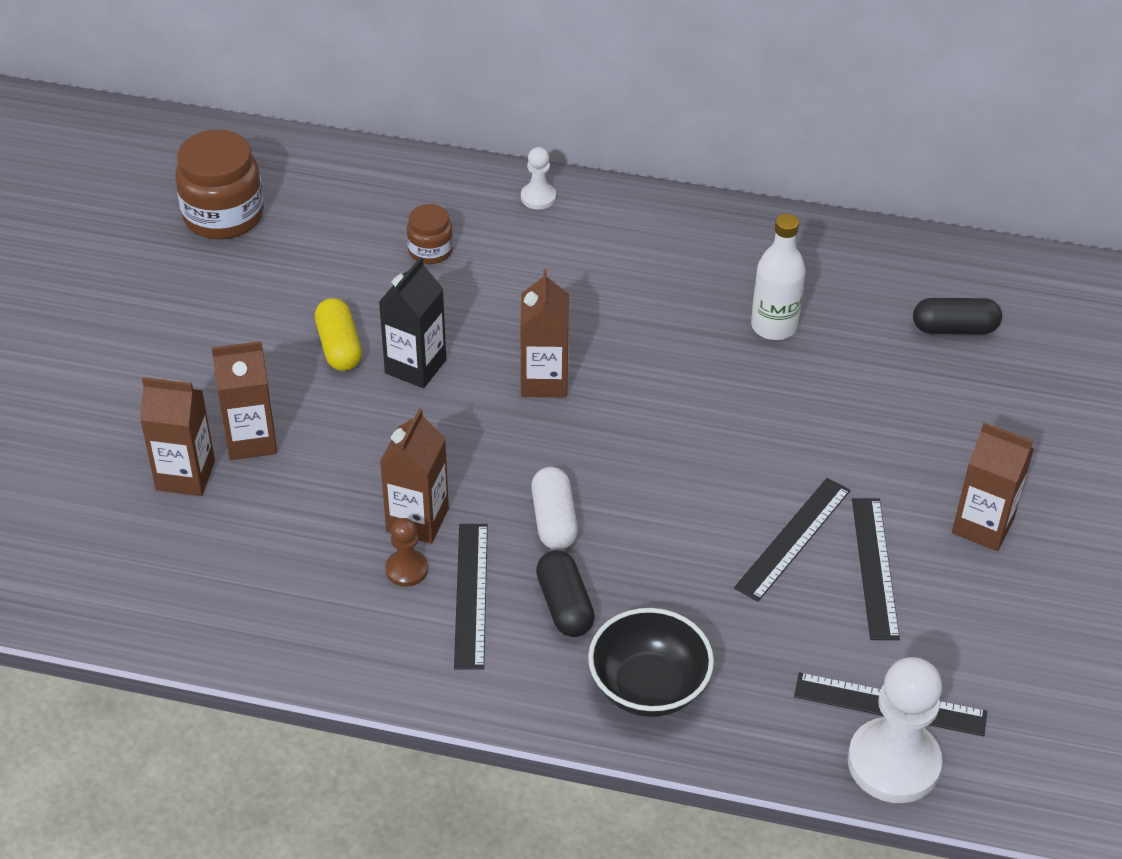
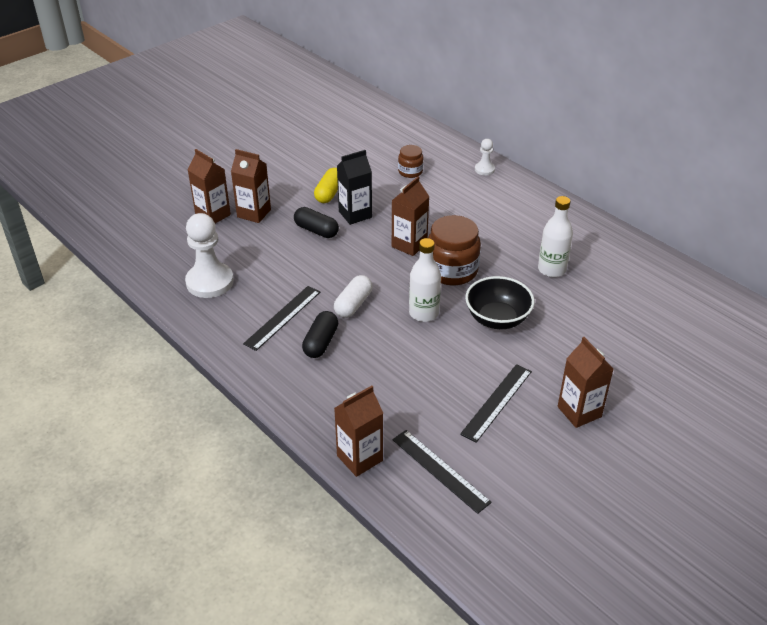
camera: 35 degrees right, 5 degrees down
brown jar [175,130,264,239] -> brown jar moved to [428,215,481,285]
brown carton [380,408,449,544] -> brown carton moved to [334,386,383,477]
brown pawn [385,518,428,587] -> none
black bowl [588,608,714,717] -> black bowl moved to [465,276,535,329]
black ruler [734,478,851,602] -> none
white pawn [848,657,943,803] -> white pawn moved to [185,213,234,298]
black capsule [913,298,1002,334] -> black capsule moved to [294,207,339,238]
none -> white bottle [409,238,441,322]

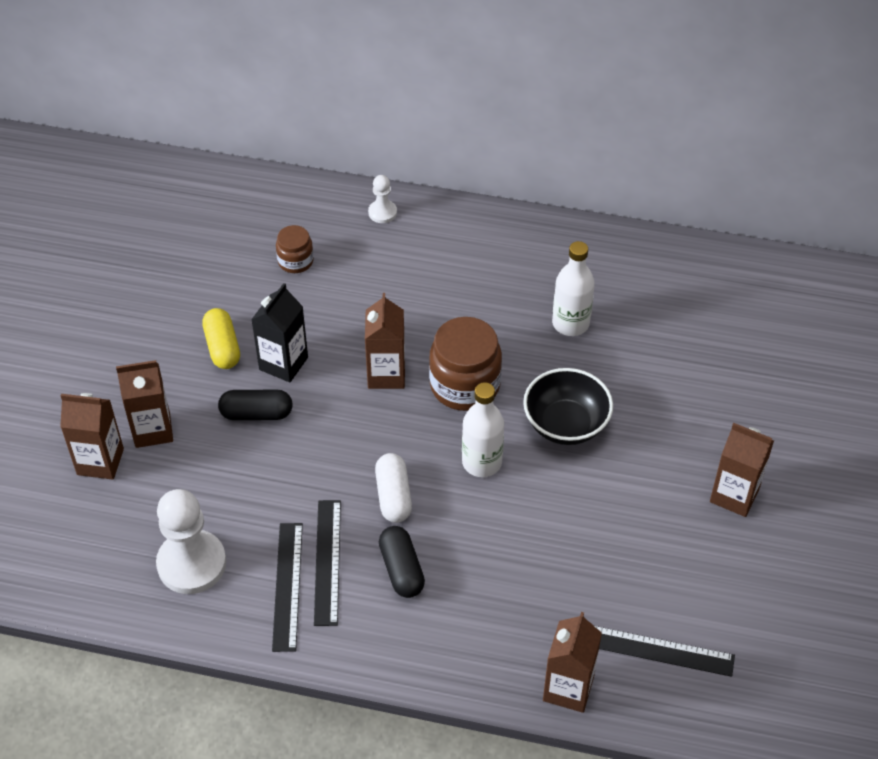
camera: 35 degrees left, 10 degrees up
black ruler [460,364,532,443] -> black ruler moved to [272,523,303,652]

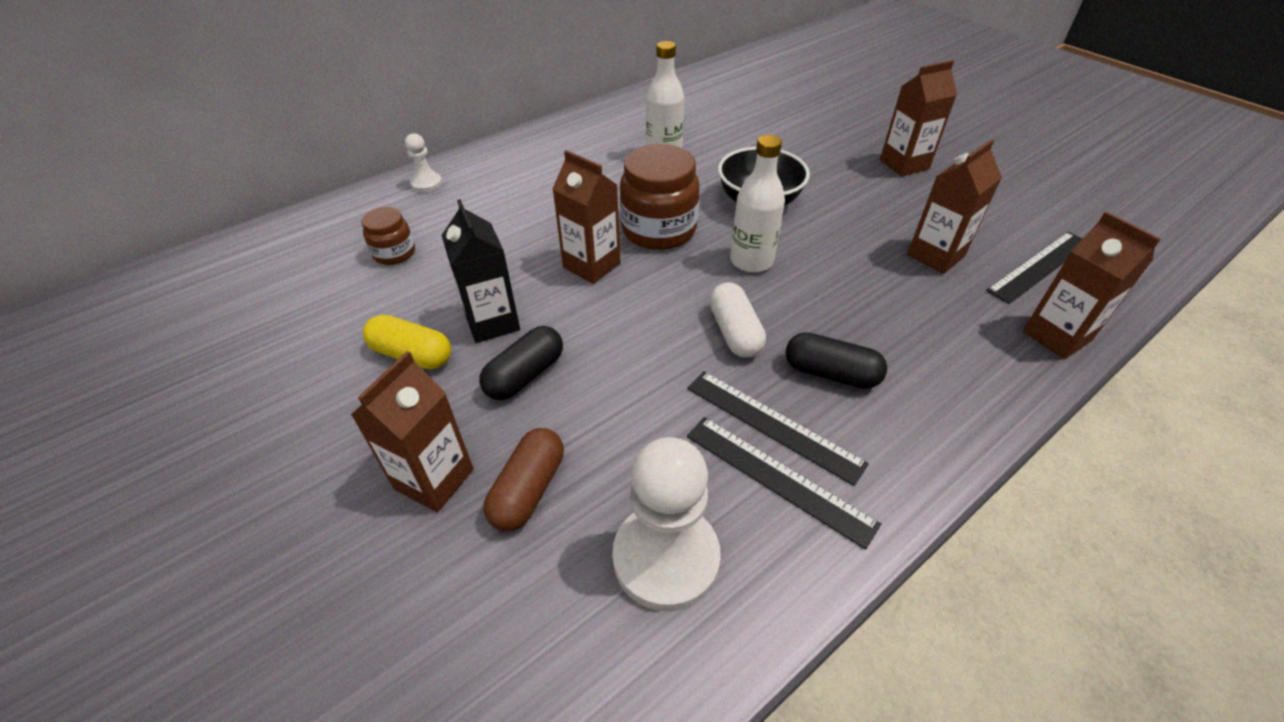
camera: 50 degrees left, 5 degrees down
brown carton [60,393,124,480] -> brown carton moved to [907,139,1002,274]
white capsule [375,453,412,523] -> white capsule turned 45 degrees clockwise [709,282,766,358]
none -> brown capsule [484,428,564,532]

